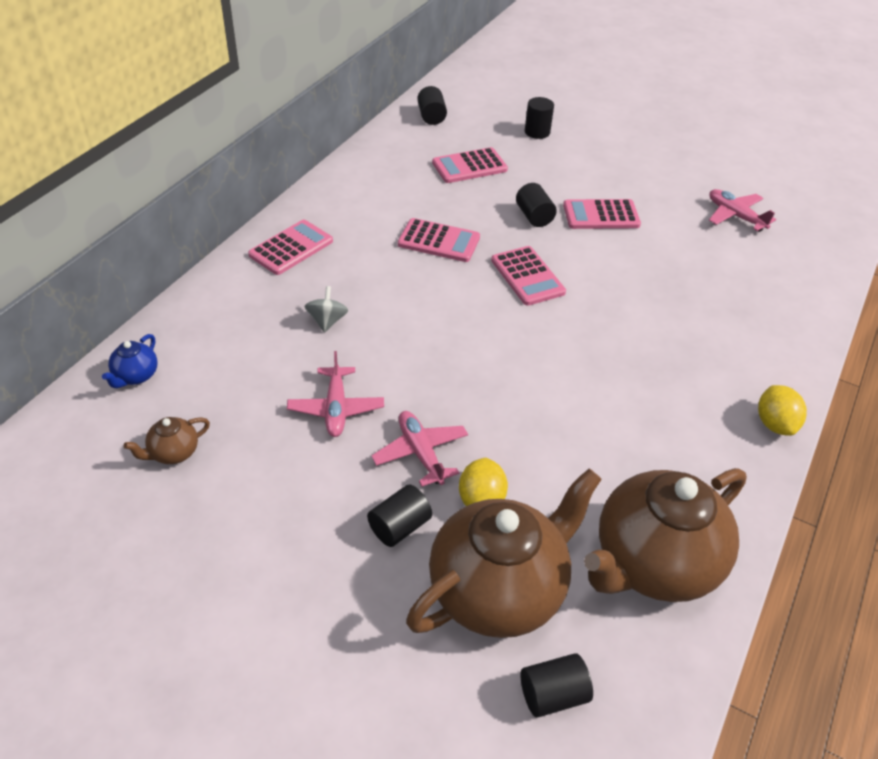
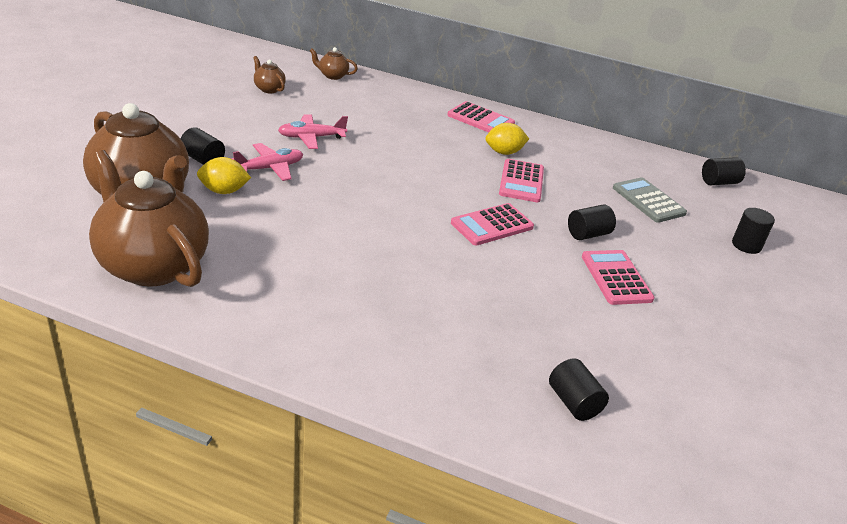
camera: 80 degrees right, 10 degrees down
blue teapot [102,334,158,388] -> brown teapot [309,47,358,80]
grey spinning top [304,286,349,333] -> none
pink calculator [432,147,508,183] -> grey calculator [613,177,687,223]
black cylinder [520,653,593,718] -> black cylinder moved to [549,358,609,421]
pink plane [709,189,776,232] -> none
yellow lemon [758,385,807,436] -> yellow lemon moved to [485,123,529,155]

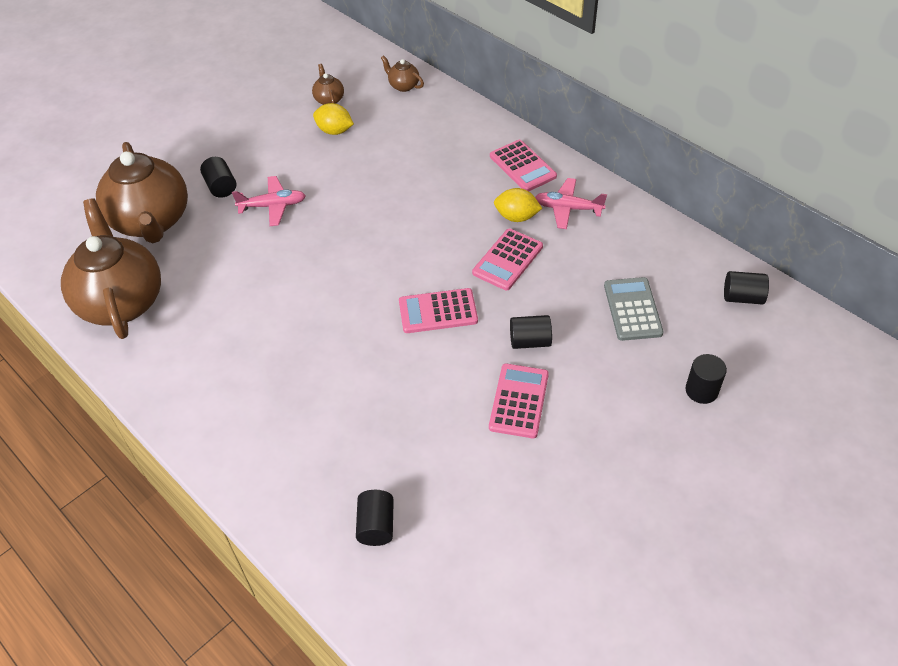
camera: 30 degrees right, 15 degrees up
yellow lemon [197,157,251,194] -> yellow lemon moved to [313,103,354,135]
pink plane [278,114,348,149] -> pink plane moved to [535,178,607,229]

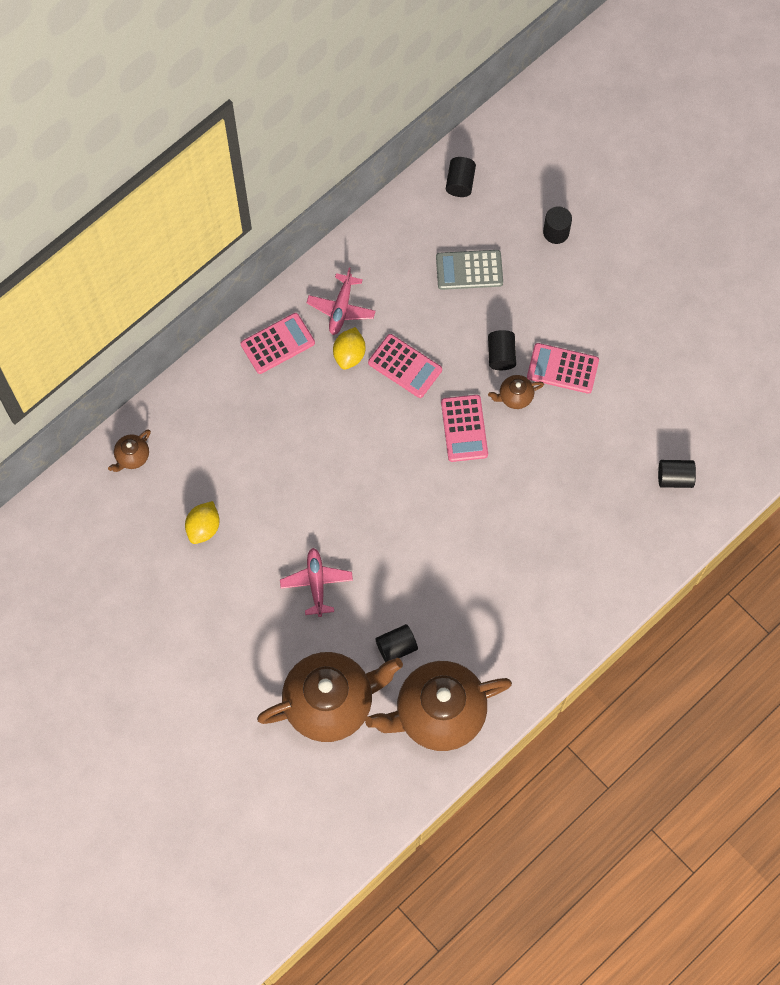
camera: 90 degrees left, 20 degrees up
black cylinder [200,157,236,198] -> black cylinder moved to [375,624,418,662]
brown teapot [312,64,344,105] -> brown teapot moved to [488,375,544,409]

